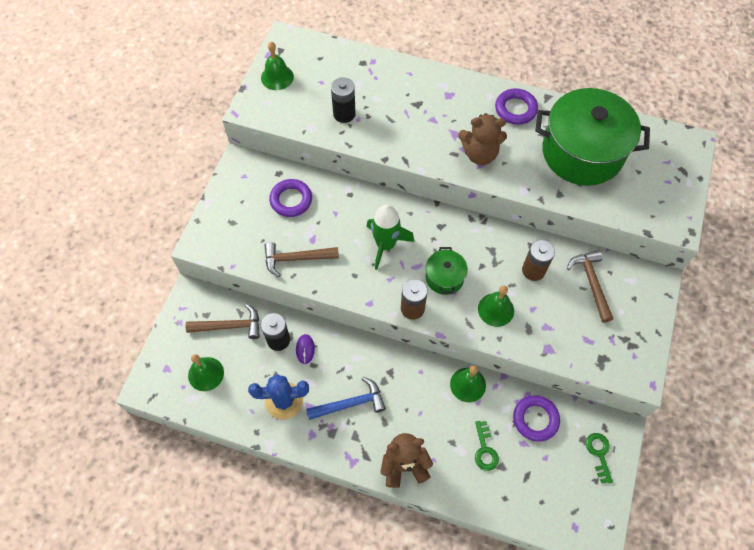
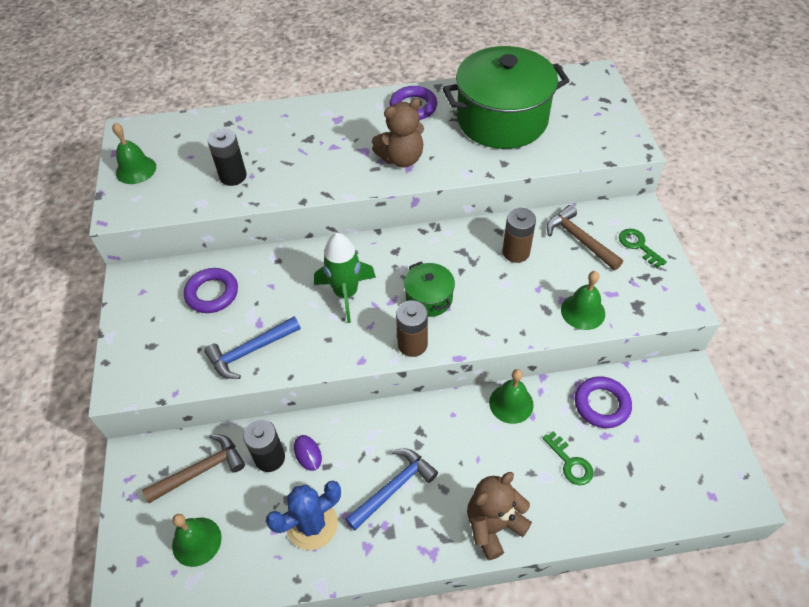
camera: 25 degrees left, 10 degrees down
brown hammer [264,242,339,277] -> blue hammer [204,317,301,379]
green bell [478,286,514,327] -> green bell moved to [561,271,605,330]
green key [586,433,613,484] -> green key moved to [619,229,667,268]

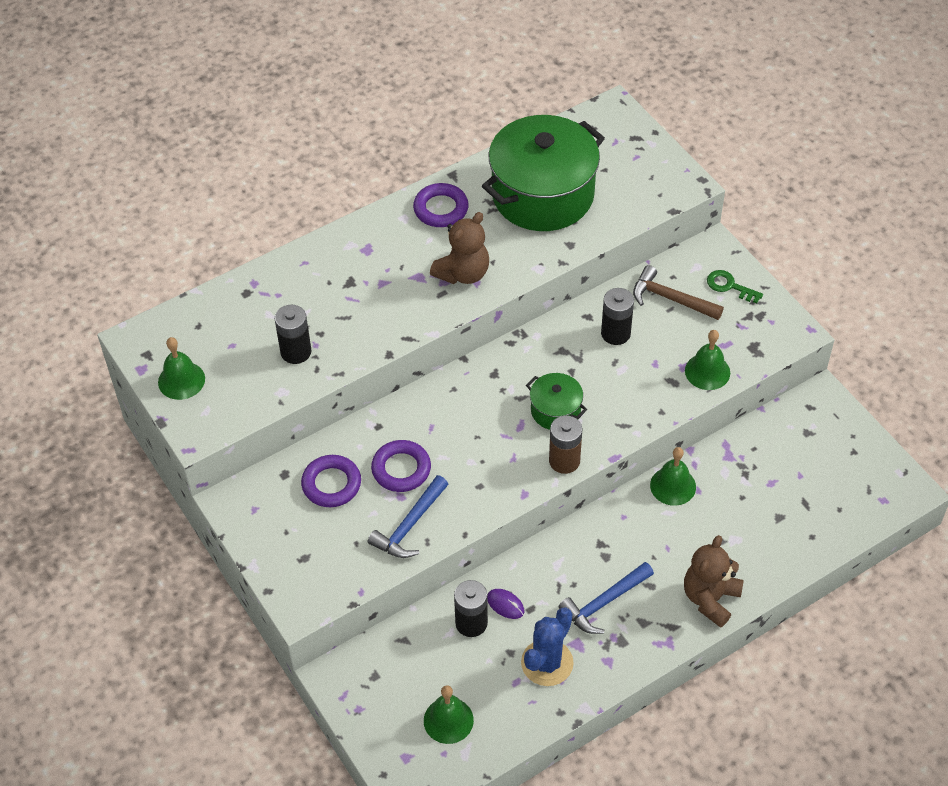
camera: 25 degrees left, 0 degrees up
brown hammer [142,434,245,503] -> none
green rocket [314,233,376,323] -> none
blue hammer [345,449,438,530] -> blue hammer turned 150 degrees counterclockwise [558,562,654,634]
brown battery [503,208,536,263] -> black battery [601,288,634,345]
green key [543,431,593,485] -> none
purple ring [575,376,632,428] -> purple ring moved to [371,440,431,492]

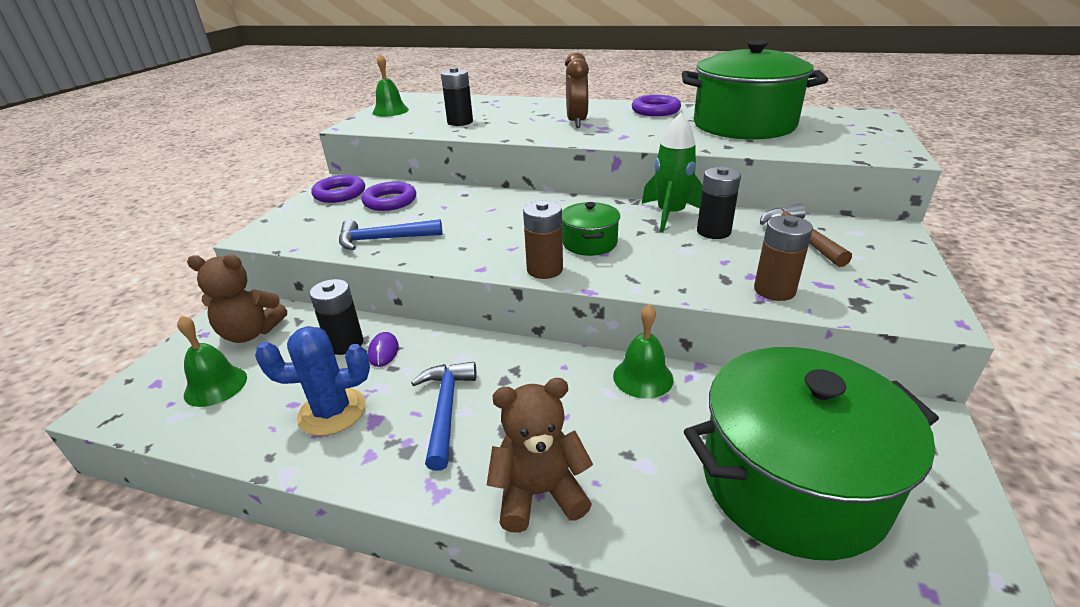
camera: 50 degrees right, 20 degrees down
purple ring [371,440,431,492] -> purple ring moved to [311,175,365,203]
brown teddy bear [430,212,489,284] -> brown teddy bear moved to [187,254,287,343]
blue hammer [558,562,654,634] -> blue hammer turned 75 degrees clockwise [411,362,476,471]
green bell [685,330,730,390] -> brown battery [754,215,813,301]
green key [707,270,763,303] -> none
none -> brown clock [565,52,589,128]
none -> green rocket [642,113,703,232]
none -> green pot [684,347,939,560]

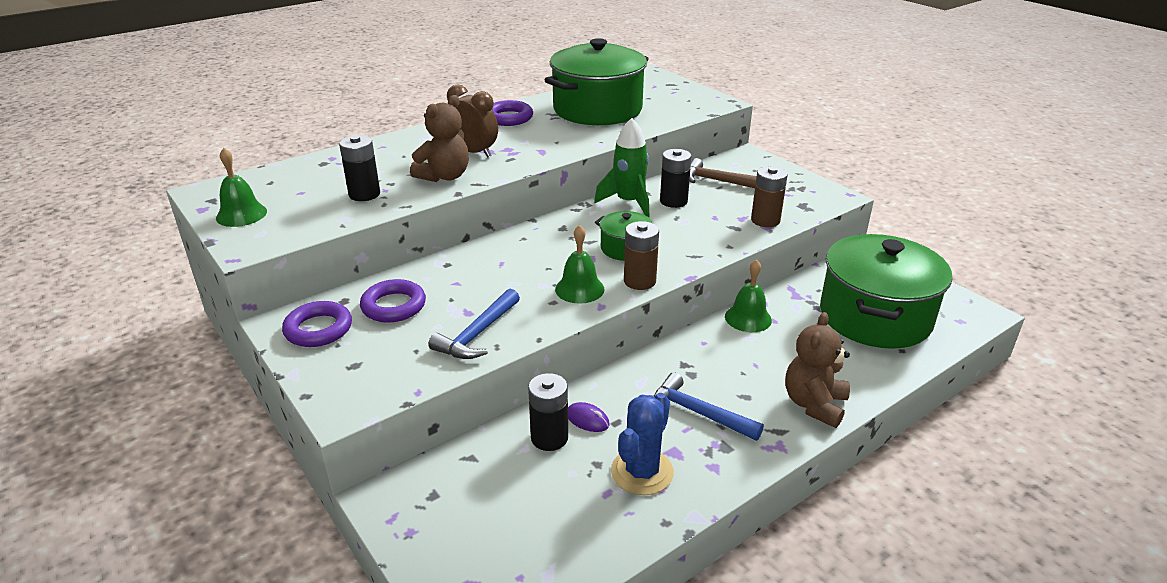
camera: 55 degrees left, 0 degrees up
green bell [177,316,247,407] -> green bell moved to [555,225,605,304]
brown teddy bear [187,254,287,343] -> brown teddy bear moved to [410,95,469,182]

